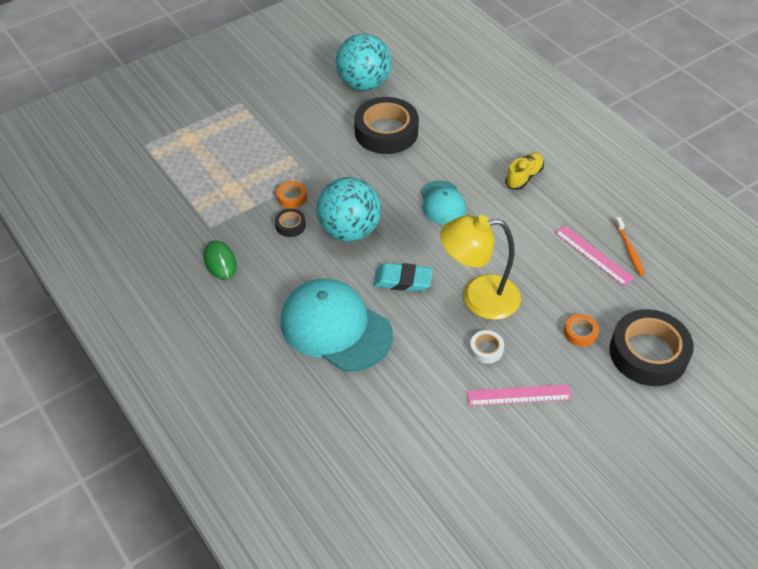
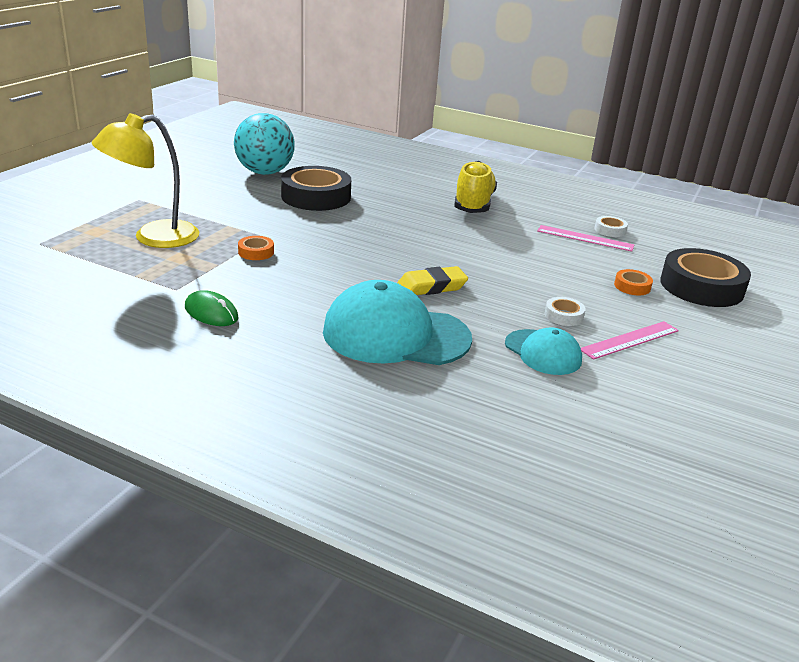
camera: 30 degrees left, 20 degrees down
black tape [275,209,306,237] -> none
turquoise ball [316,177,381,242] -> none
turquoise eraser [374,263,433,292] -> yellow eraser [397,266,468,295]
turquoise cap [421,181,466,225] -> turquoise cap moved to [505,327,582,375]
yellow lamp [440,215,521,320] -> yellow lamp moved to [92,113,199,248]
yellow shoe [505,152,544,190] -> yellow shoe [454,161,497,213], size x1.66
orange toothbrush [614,217,645,276] -> white tape [595,216,628,237]

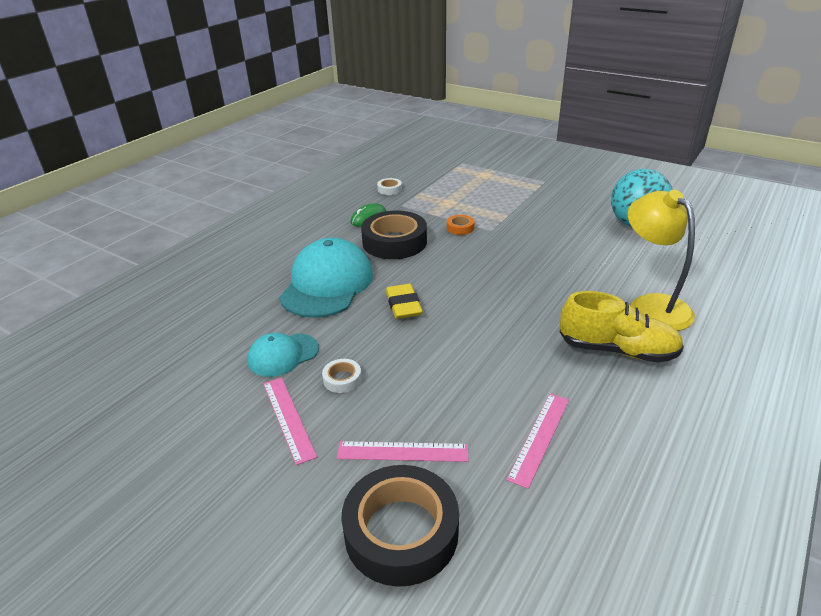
camera: 100 degrees right, 5 degrees up
yellow lamp [92,113,199,248] -> yellow lamp moved to [628,190,695,331]
black tape [281,166,351,211] -> black tape moved to [361,211,427,259]
white tape [595,216,628,237] -> white tape moved to [377,178,402,195]
orange tape [614,269,653,295] -> pink ruler [337,441,469,462]

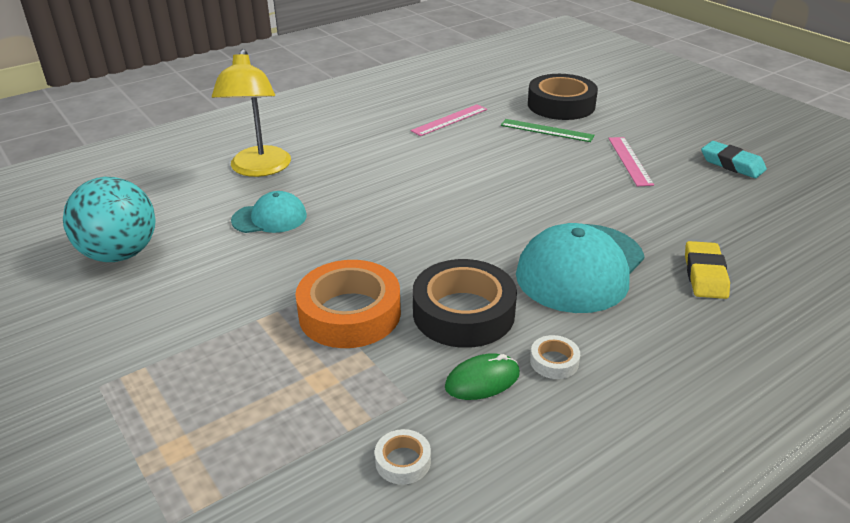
camera: 160 degrees left, 0 degrees up
turquoise cap [248,333,319,377] -> turquoise cap moved to [231,191,307,233]
white tape [322,359,362,393] -> white tape moved to [530,335,580,379]
pink ruler [337,441,469,462] -> green ruler [501,119,594,142]
yellow eraser [386,284,423,319] -> yellow eraser moved to [685,241,730,299]
orange tape [447,215,475,235] -> orange tape [295,260,401,348], size x2.28
yellow shoe [560,291,684,363] -> none
none -> turquoise eraser [701,141,767,178]

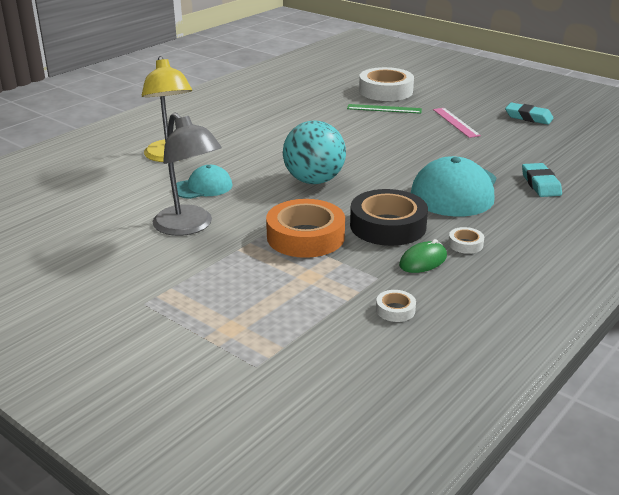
camera: 15 degrees left, 5 degrees down
turquoise ball [63,177,156,262] -> turquoise ball moved to [283,120,346,184]
pink ruler [411,104,487,136] -> none
black tape [528,74,598,120] -> white tape [359,67,414,101]
yellow eraser [685,241,730,299] -> turquoise eraser [522,163,562,197]
none -> grey lamp [153,112,222,236]

